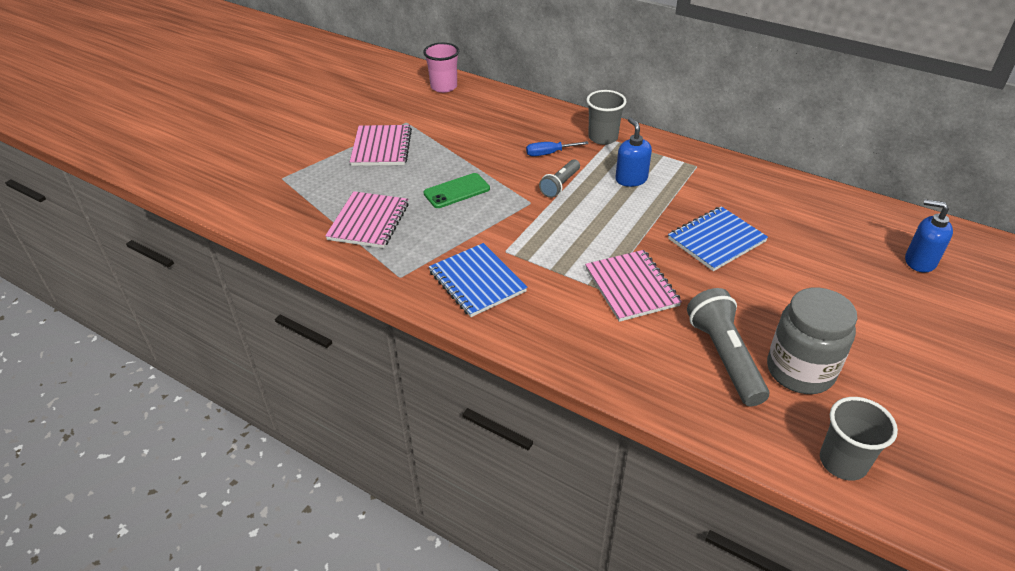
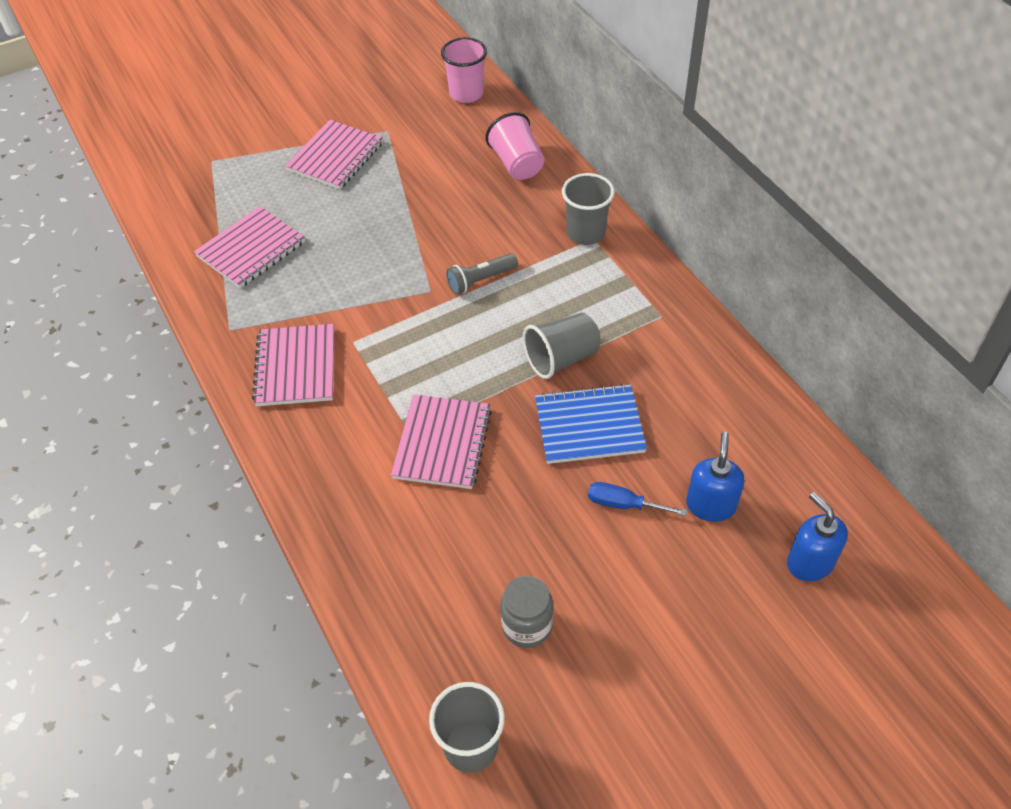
camera: 30 degrees right, 10 degrees up
green phone [424,173,490,208] -> none
blue notebook [429,243,527,317] -> pink notebook [252,324,334,406]
blue screwdriver [526,141,589,156] -> blue screwdriver moved to [588,482,687,516]
blue soap dispenser [615,117,652,187] -> blue soap dispenser moved to [686,432,744,522]
grey flashlight [687,288,769,406] -> none
grey jar [767,288,857,394] -> grey jar [500,576,553,648], size x0.61
none -> pink cup [486,112,544,180]
none -> grey cup [523,313,600,379]

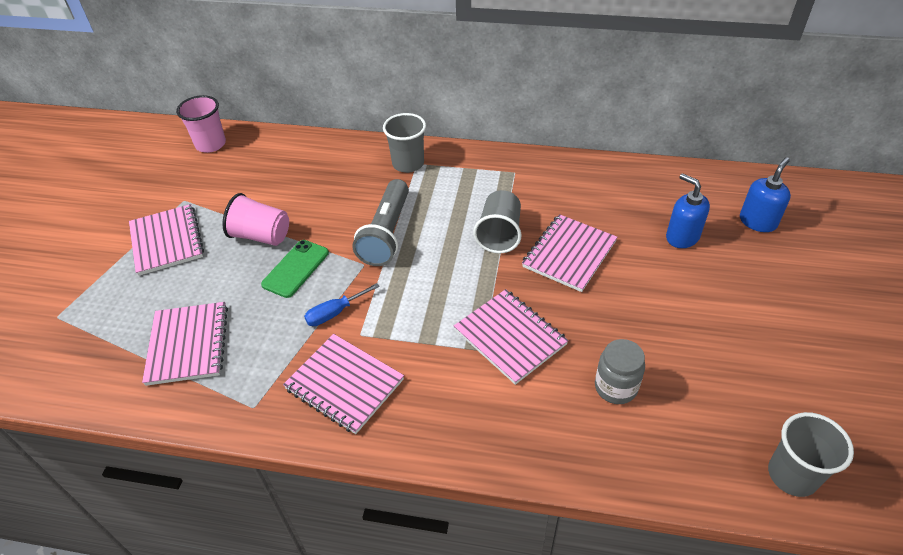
camera: 50 degrees left, 5 degrees down
grey flashlight [446,253,518,295] -> grey flashlight [352,179,409,266], size x1.67
pink cup [486,112,544,180] -> pink cup moved to [222,193,289,246]
grey jar [500,576,553,648] -> grey jar moved to [595,339,645,404]
blue notebook [535,384,647,464] -> pink notebook [522,214,617,292]
blue screwdriver [588,482,687,516] -> blue screwdriver moved to [304,283,380,326]
blue soap dispenser [787,492,848,581] -> blue soap dispenser turned 120 degrees clockwise [740,157,791,232]
none -> green phone [261,240,329,298]

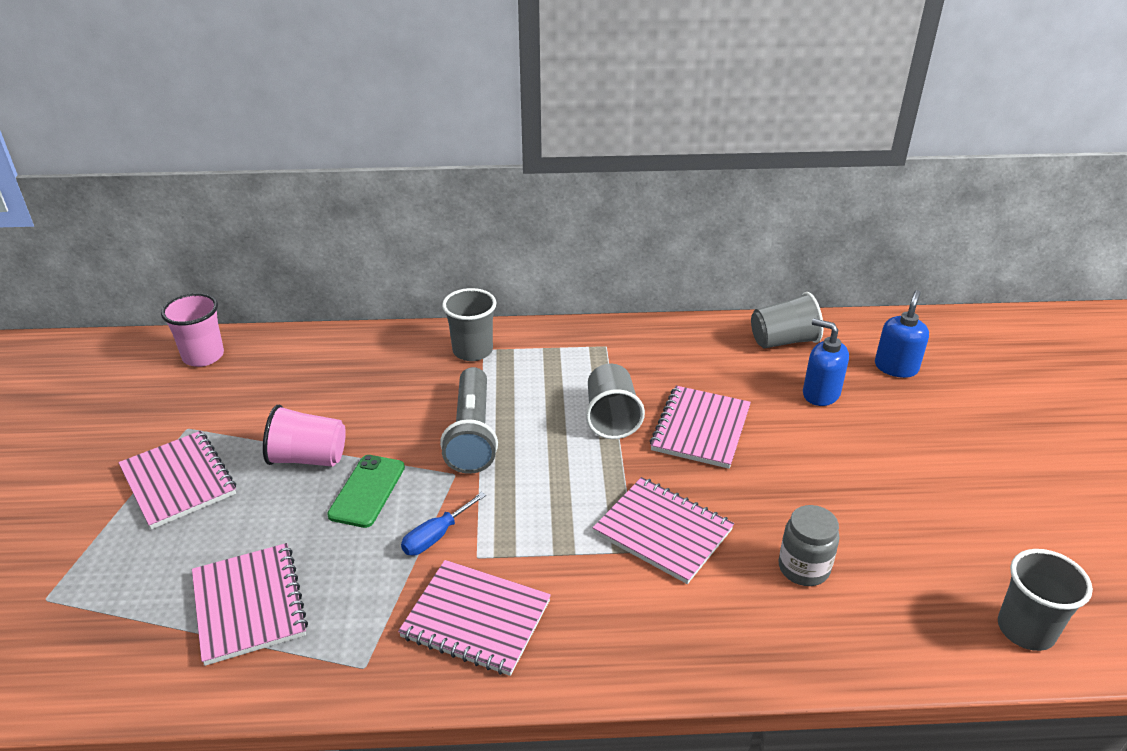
camera: 15 degrees left, 10 degrees down
none -> grey cup [751,292,823,348]

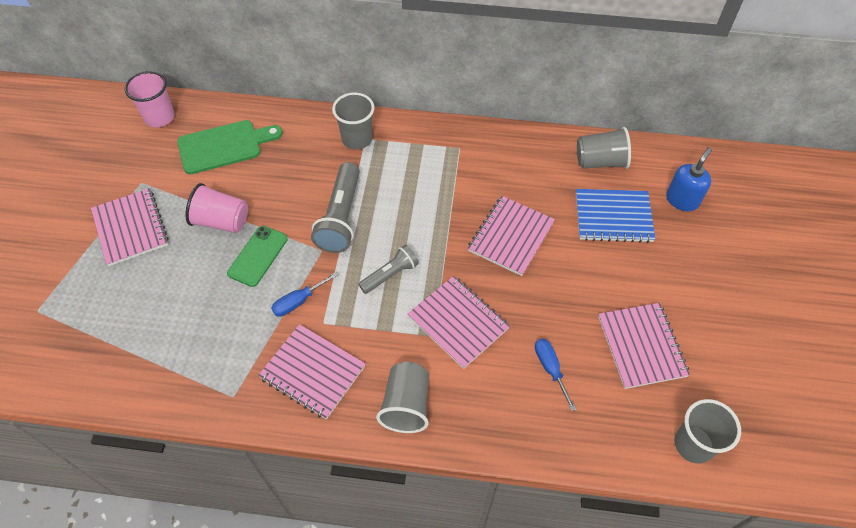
camera: 10 degrees right, 20 degrees up
pink notebook [192,543,308,666] -> pink notebook moved to [598,303,690,389]
grey cup [586,364,645,439] -> grey cup moved to [376,362,429,433]
grey jar [778,505,839,586] -> blue screwdriver [535,339,576,411]
blue soap dispenser [803,319,849,406] -> blue notebook [576,189,655,243]
none -> green cutting board [177,120,283,174]
none -> grey flashlight [358,245,419,294]

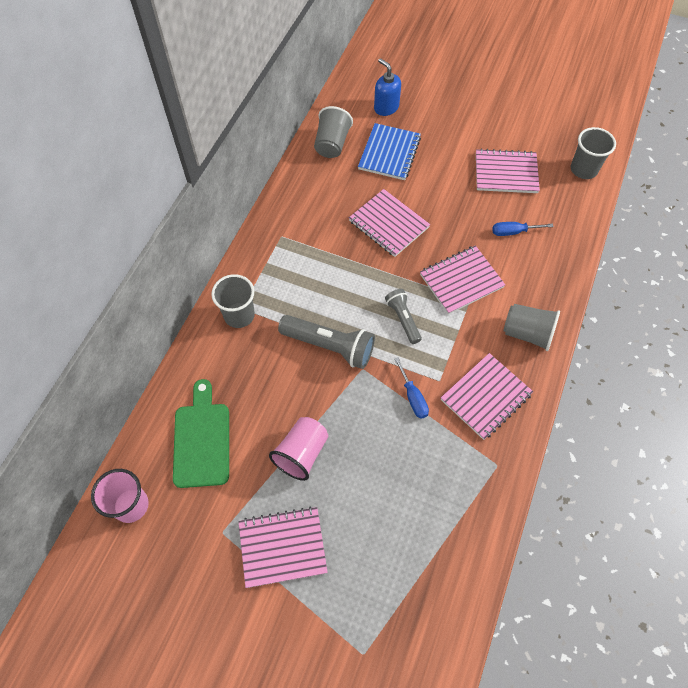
camera: 75 degrees left, 5 degrees up
green phone [227,226,288,287] -> none

